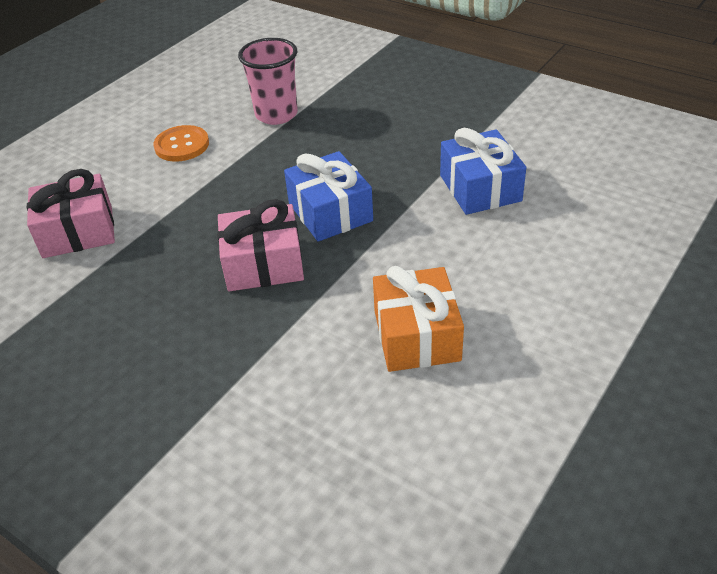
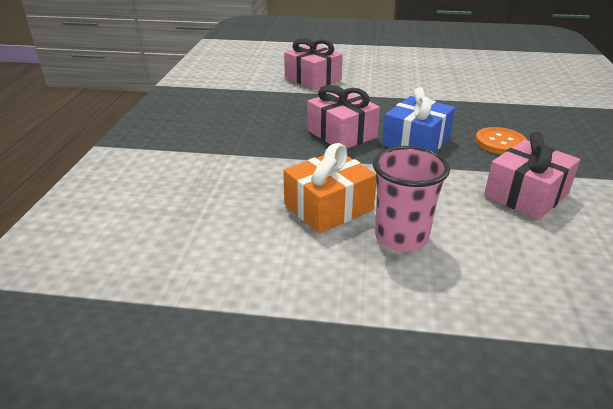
camera: 60 degrees right, 10 degrees down
orange button [153,125,209,161] -> orange button moved to [475,127,527,154]
pink cup [238,38,298,125] -> pink cup moved to [373,146,450,252]
blue gift [440,128,526,215] -> pink gift [484,132,580,220]

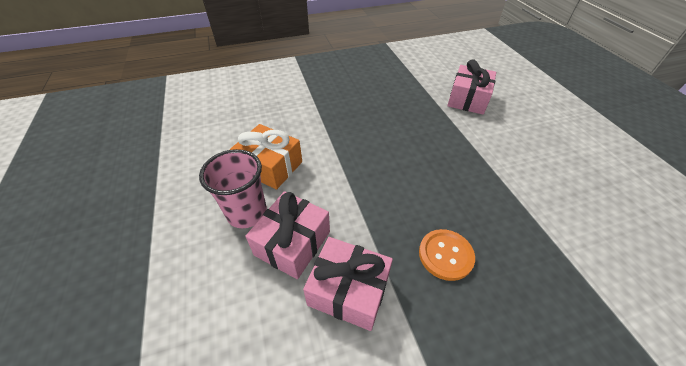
camera: 65 degrees right, 15 degrees up
pink gift [307,85,380,149] -> pink gift moved to [245,191,330,279]
blue gift [382,87,455,152] -> none

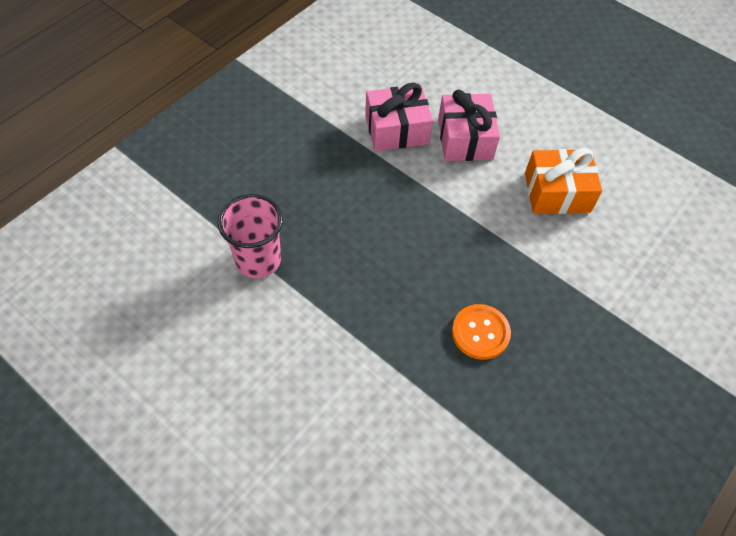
camera: 145 degrees right, 10 degrees up
pink cup [199,149,267,228] -> pink cup moved to [218,194,283,279]
orange button [419,229,475,281] -> orange button moved to [452,304,511,360]
pink gift [447,59,496,114] -> none

